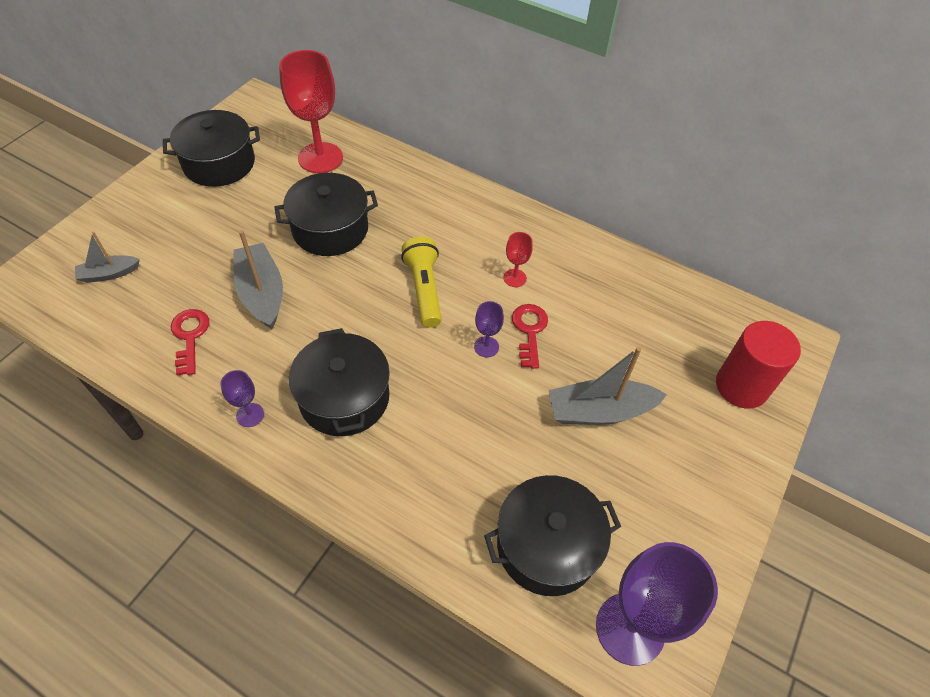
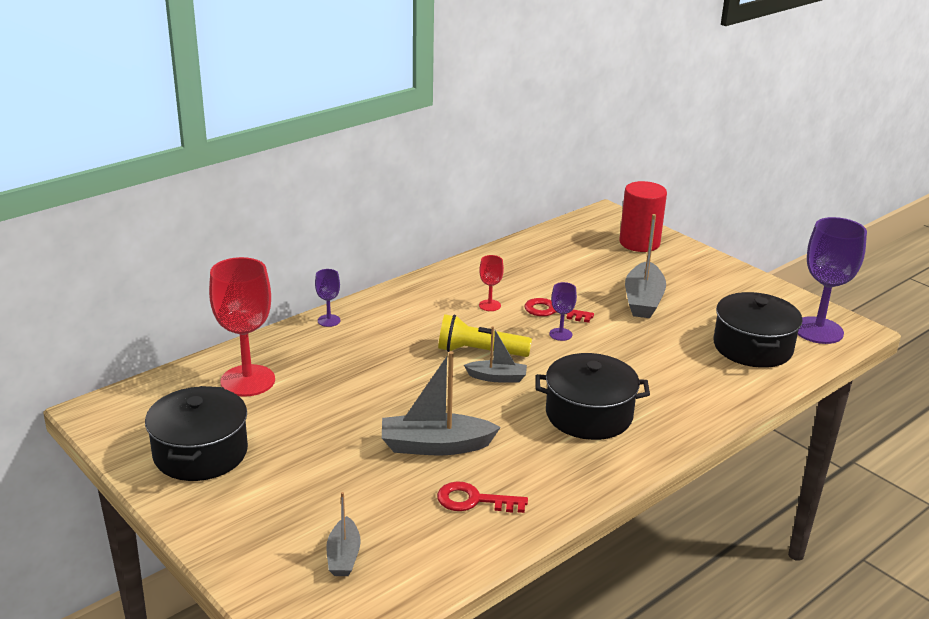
camera: 70 degrees left, 25 degrees down
purple goblet [220,370,264,427] -> purple goblet moved to [315,269,341,327]
black pot [274,173,378,256] -> none
none -> grey boat [464,326,527,383]

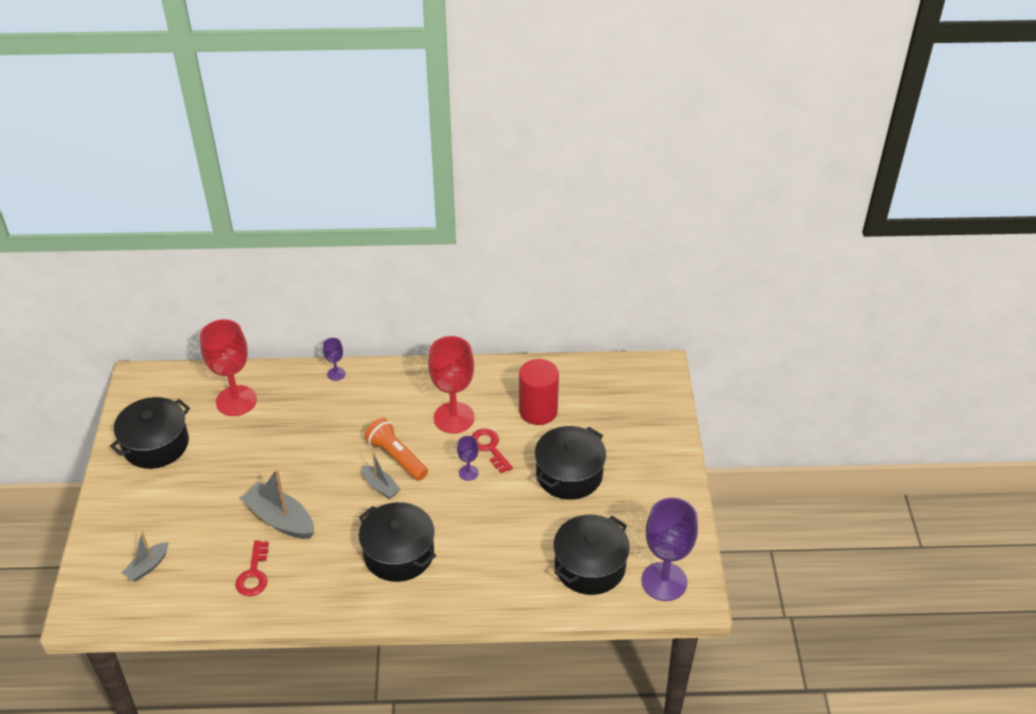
camera: 40 degrees right, 15 degrees up
red key [437,481,528,513] -> red key turned 135 degrees counterclockwise [235,540,269,596]
yellow flashlight [438,314,532,357] -> orange flashlight [364,418,428,481]
red goblet [479,255,504,311] -> red goblet [428,336,475,433], size x2.17
red cylinder [619,181,667,252] -> red cylinder moved to [519,359,559,425]
grey boat [625,214,666,318] -> black pot [535,426,606,500]

